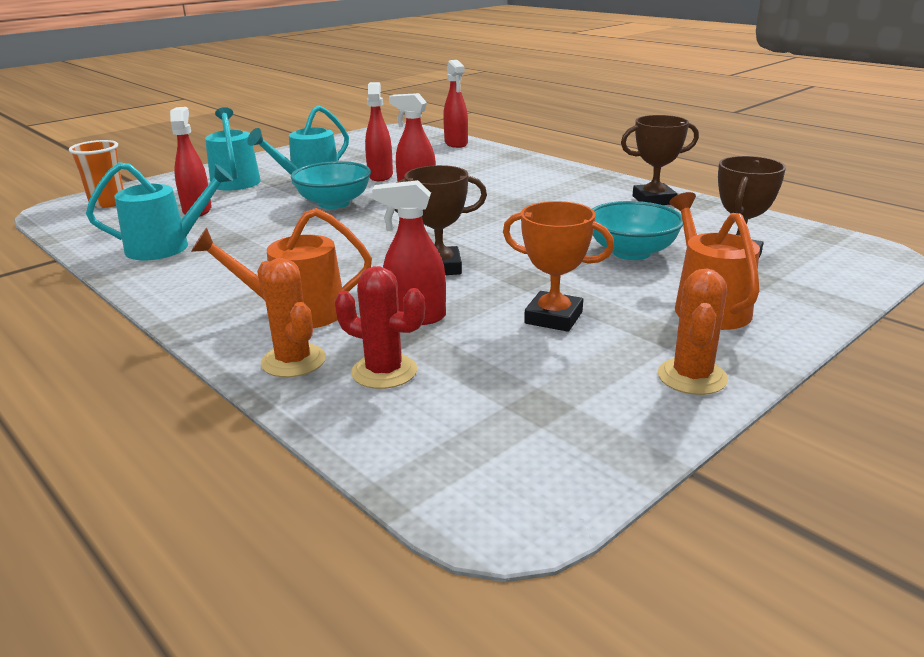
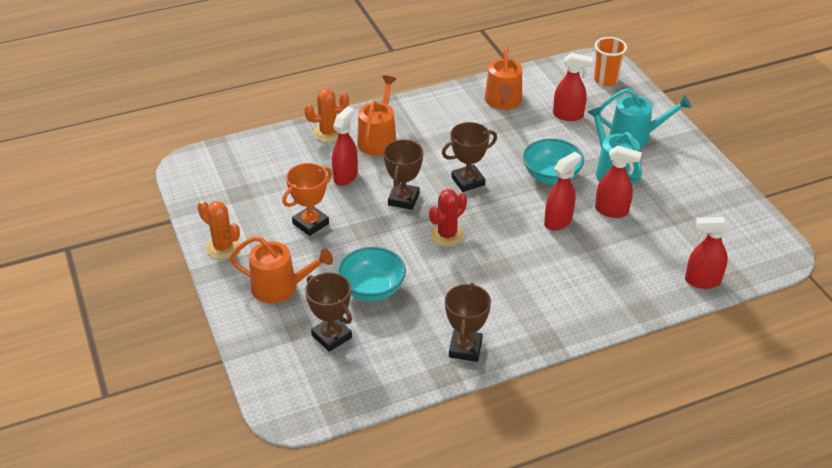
camera: 110 degrees right, 15 degrees up
turquoise watering can [86,162,233,260] -> orange watering can [485,46,522,110]
red cactus [335,266,425,389] -> red cactus moved to [429,189,467,247]
none -> brown trophy [442,122,497,192]

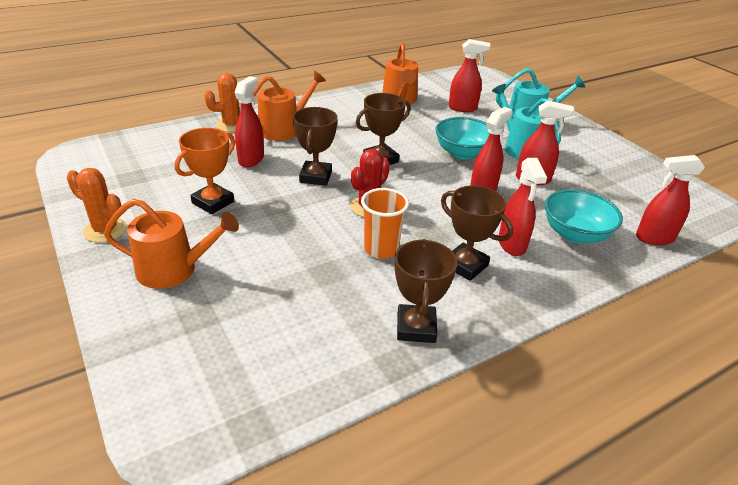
camera: 10 degrees left, 5 degrees down
brown trophy [305,272,352,352] -> brown trophy moved to [441,185,513,281]
turquoise bowl [337,247,406,302] -> turquoise bowl moved to [545,189,623,243]
orange watering can [357,75,396,156] -> orange watering can turned 45 degrees clockwise [253,71,326,141]
orange cup [594,37,627,86] -> orange cup moved to [361,188,409,259]
none -> red spray bottle [499,158,547,256]

